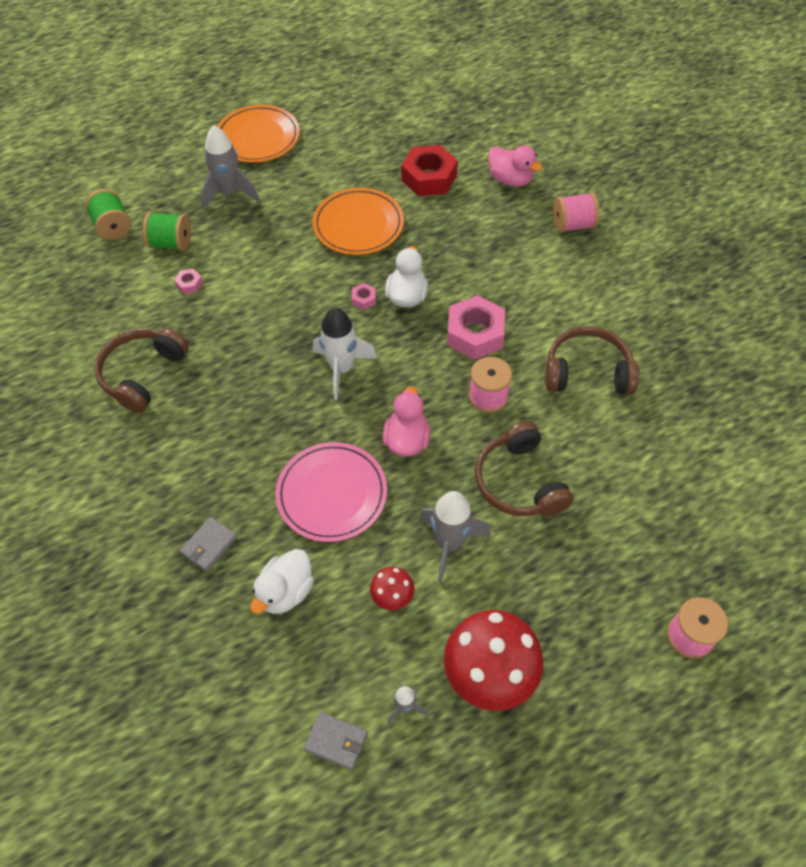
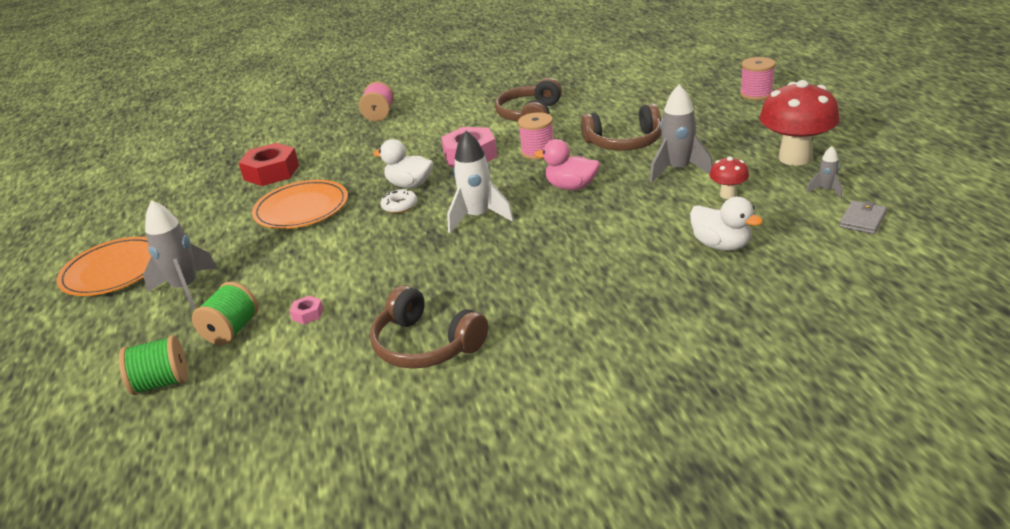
camera: 75 degrees left, 25 degrees down
grey wallet [180,517,237,572] -> none
pink plate [275,442,387,542] -> none
pink nut [352,283,376,310] -> white donut [381,189,417,213]
pink duck [488,145,542,187] -> none

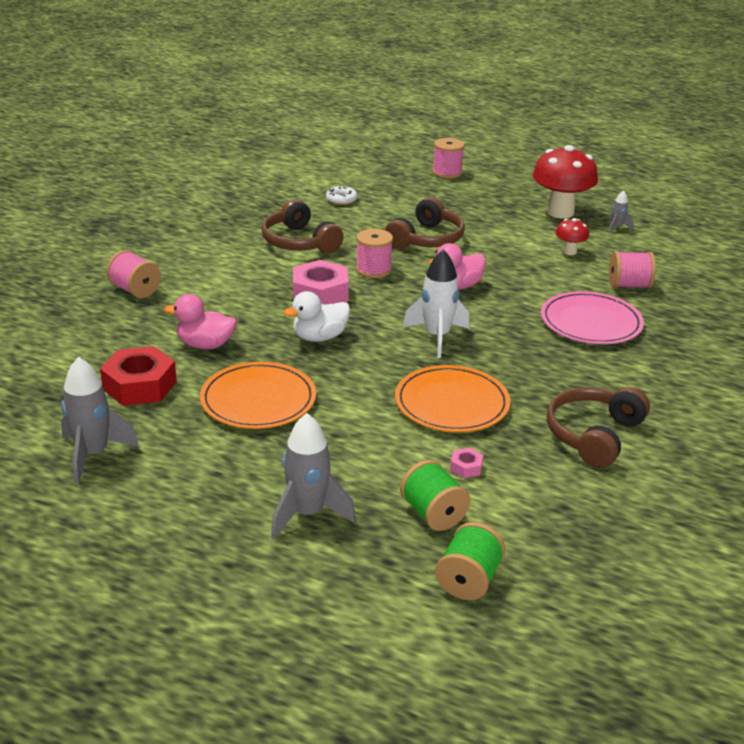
camera: 55 degrees left, 0 degrees up
orange plate [57,237,151,296] -> orange plate moved to [395,365,510,432]
brown headphones [370,285,488,369] -> brown headphones turned 135 degrees clockwise [547,387,650,468]
white donut [381,189,417,213] -> white donut moved to [326,185,357,205]
grey rocket [650,84,713,183] -> grey rocket moved to [61,357,139,484]
white duck [690,197,763,251] -> pink spool [609,251,656,289]
grey wallet [839,201,887,234] -> none
none -> pink duck [164,294,237,349]
none -> pink plate [541,291,644,344]

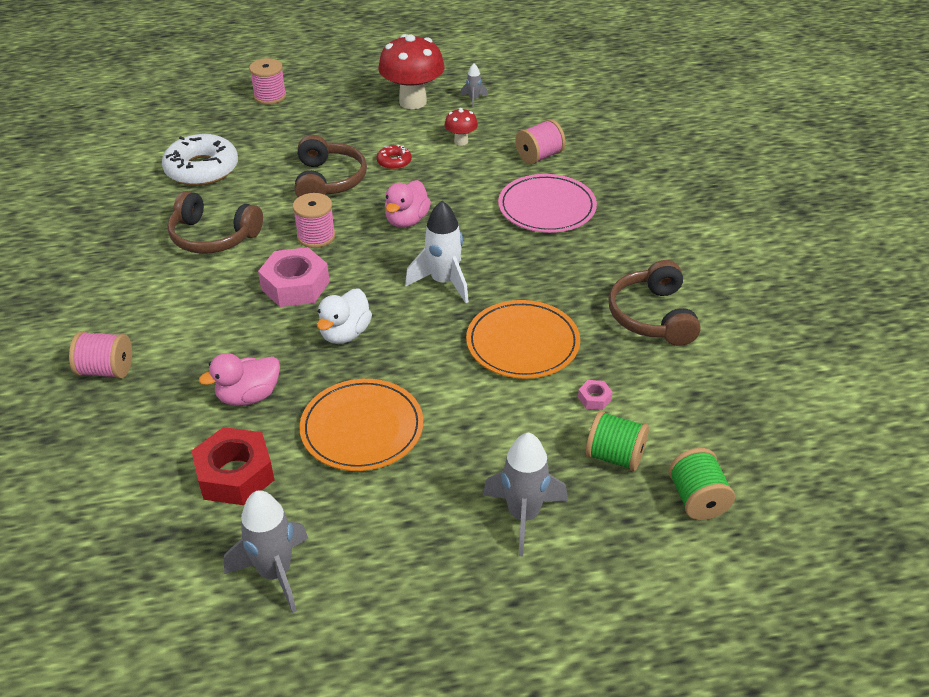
camera: 35 degrees left, 10 degrees up
white donut [326,185,357,205] -> white donut [162,134,238,186], size x2.11
none -> red donut [376,145,412,170]

